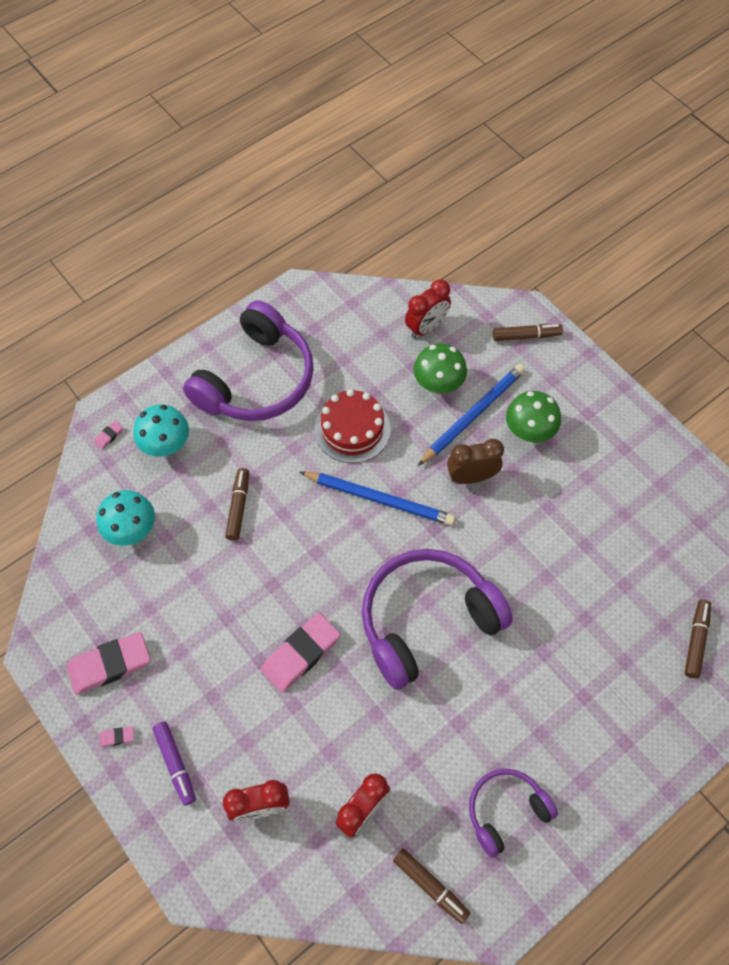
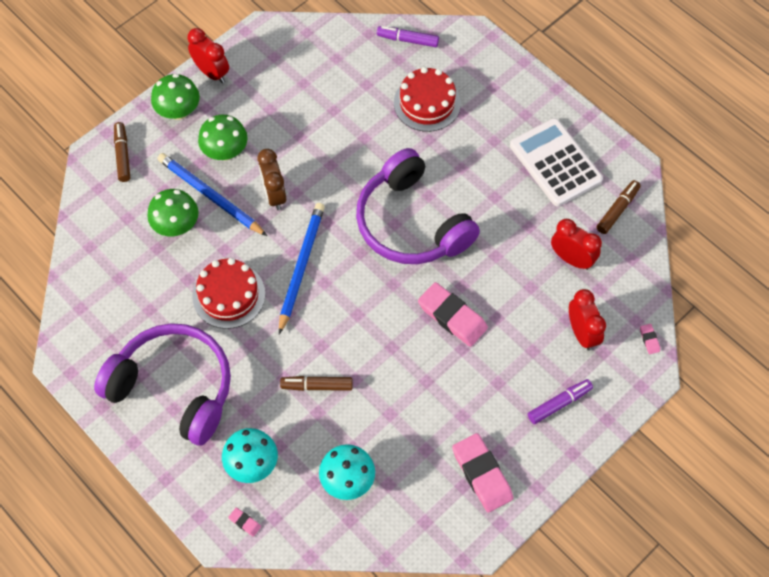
camera: 95 degrees left, 0 degrees up
pink eraser [99,726,134,747] -> pink eraser moved to [640,324,660,354]
red clock [405,279,451,338] -> red clock moved to [188,28,229,83]
purple headphones [469,769,558,858] -> white calculator [510,118,603,206]
brown marker [685,600,711,678] -> purple marker [377,26,439,47]
none -> green mushroom [151,74,200,120]
none -> red cake [394,67,461,132]

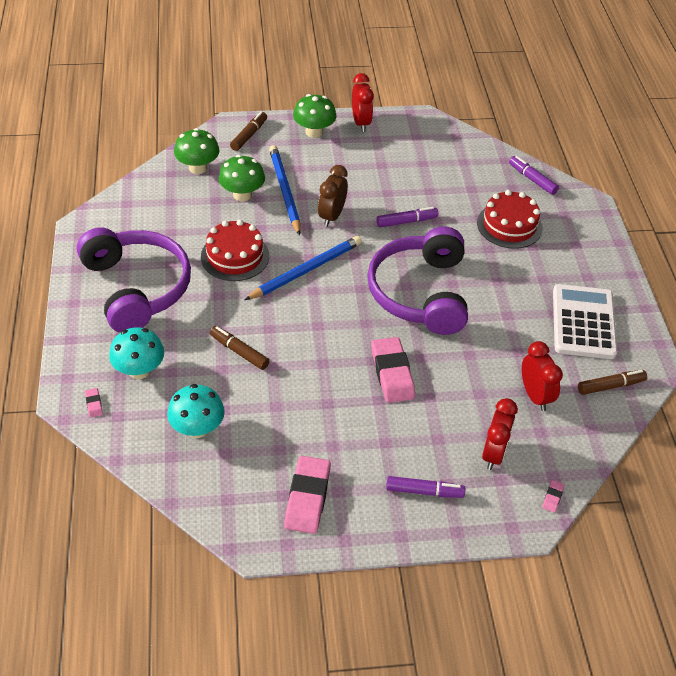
camera: 35 degrees right, 15 degrees down
green mushroom [198,115,248,161] -> green mushroom moved to [174,128,220,174]
none -> purple marker [376,207,438,227]

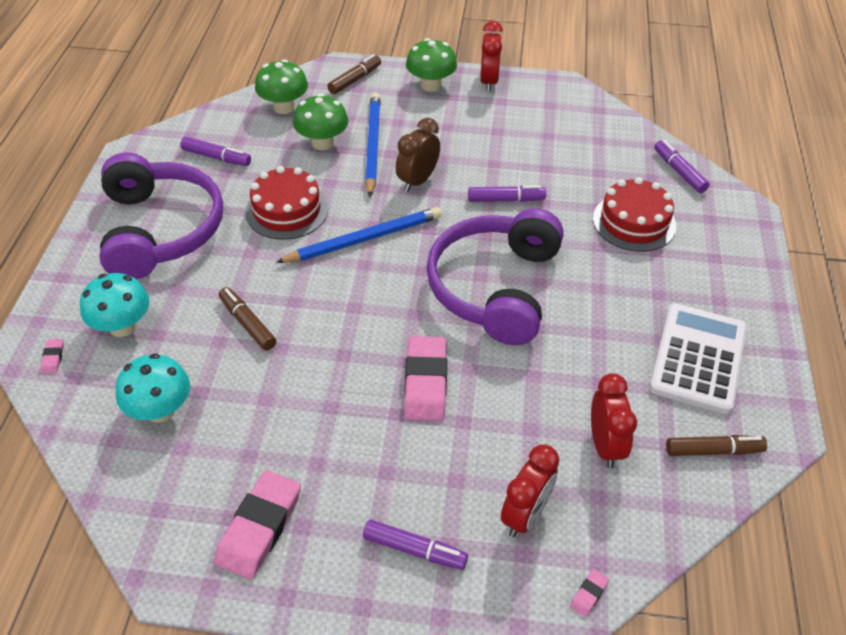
camera: 15 degrees right, 0 degrees up
none -> purple marker [180,137,251,166]

